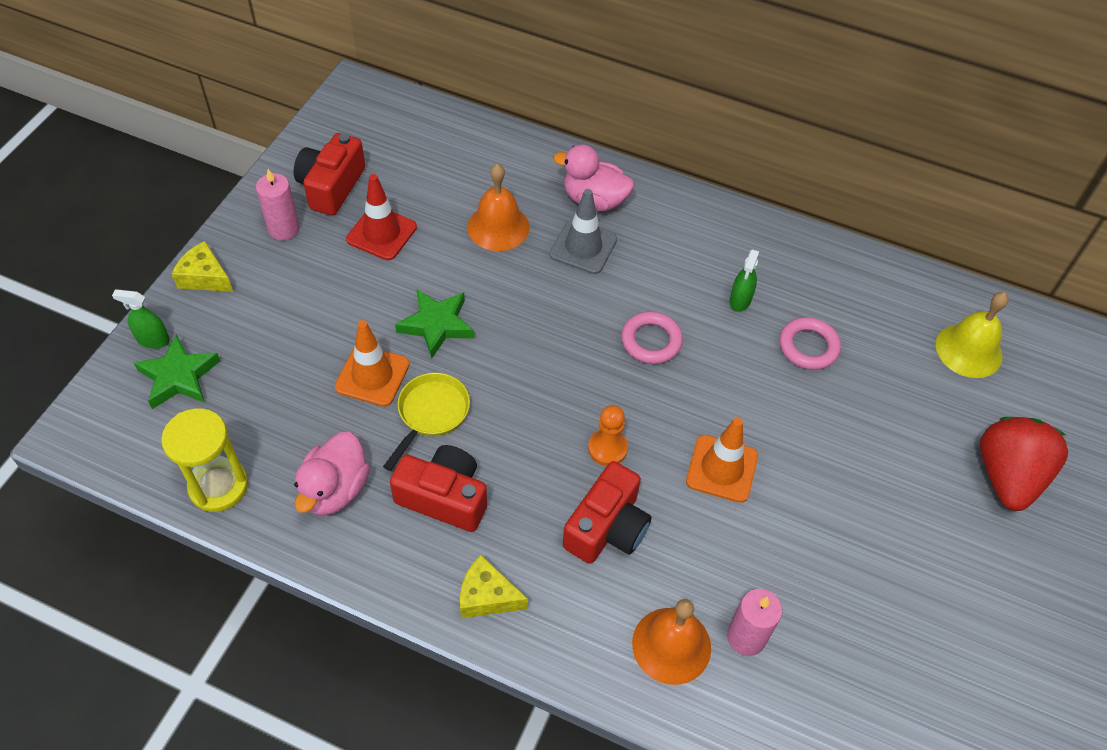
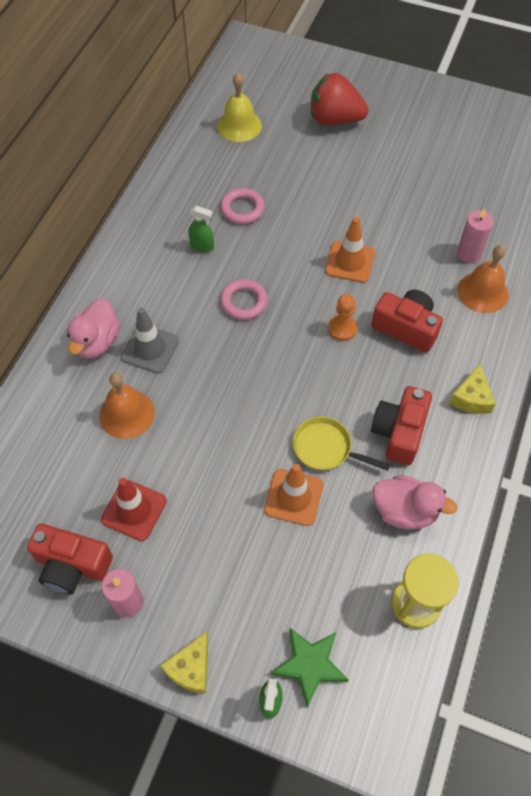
camera: 90 degrees left, 5 degrees up
green star [395,289,474,359] -> none

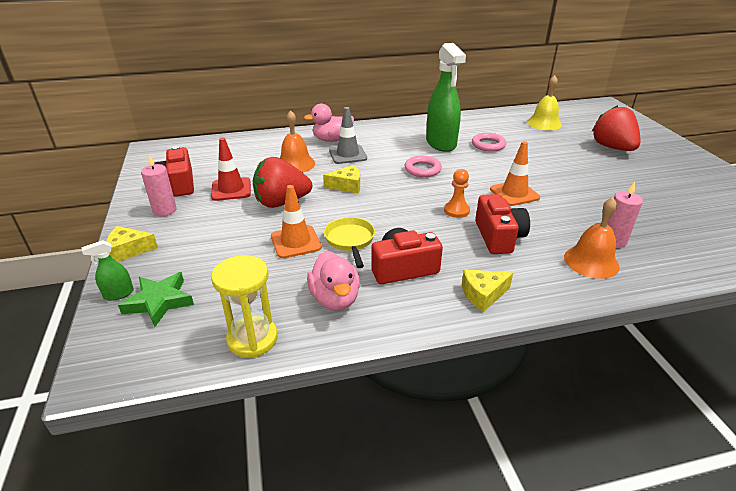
camera: 55 degrees right, 25 degrees down
green spray bottle [188,206,214,253] -> green spray bottle [426,43,466,152], size x2.31
none -> red strawberry [253,157,312,208]
none -> yellow cheese [323,165,360,193]

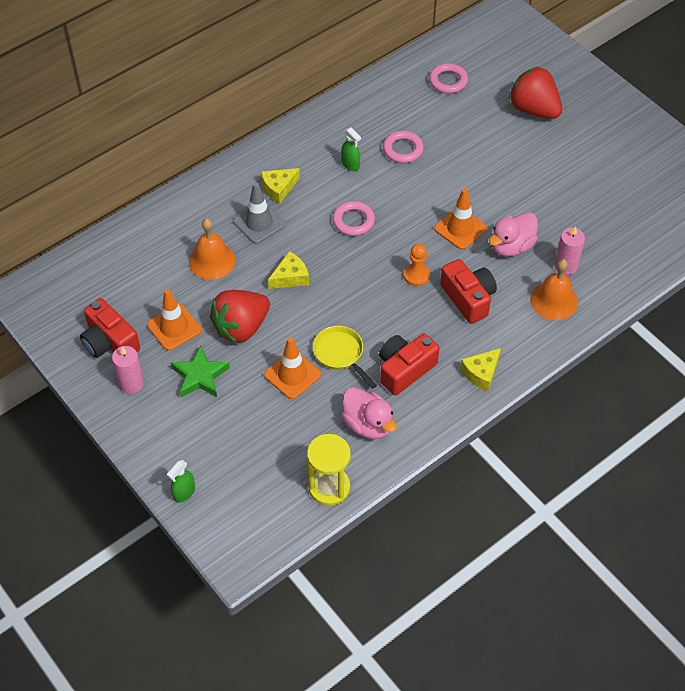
camera: 25 degrees left, 20 degrees up
yellow cheese [106,226,158,262] -> yellow cheese moved to [261,168,300,204]
green star [118,272,194,327] -> green star moved to [171,346,230,397]
red traffic cone [211,138,251,201] -> orange traffic cone [147,289,202,351]
pink duck [304,104,354,142] -> pink duck moved to [489,212,538,257]
green spray bottle [426,43,466,152] -> green spray bottle [341,128,361,171], size x0.43
yellow bell [527,75,562,130] -> pink ring [429,63,468,94]

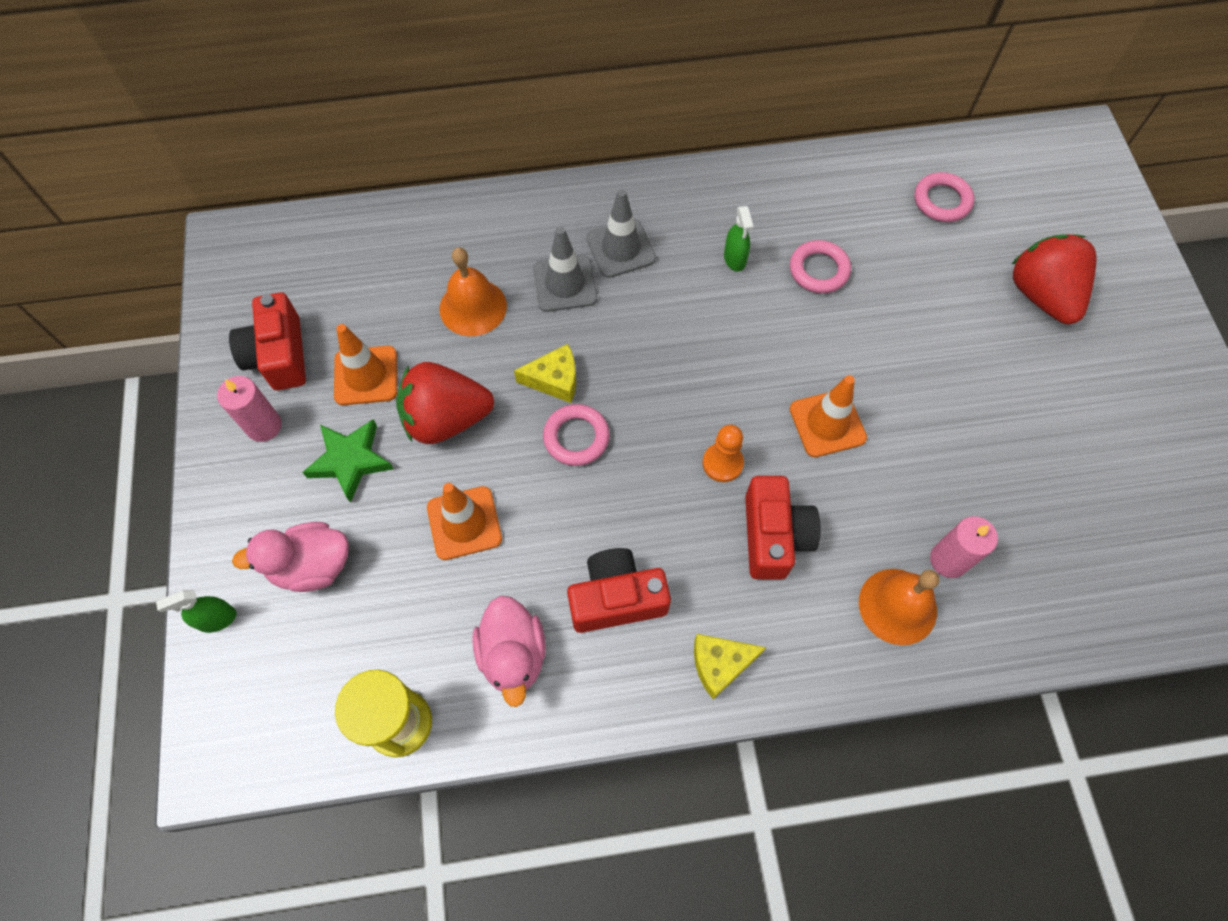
camera: 30 degrees right, 10 degrees up
yellow cheese [261,168,300,204] -> grey traffic cone [586,189,656,278]
yellow pan [313,326,377,389] -> none
pink ring [333,201,375,236] -> pink ring moved to [543,404,610,466]
pink duck [489,212,538,257] -> pink duck moved to [232,522,349,592]

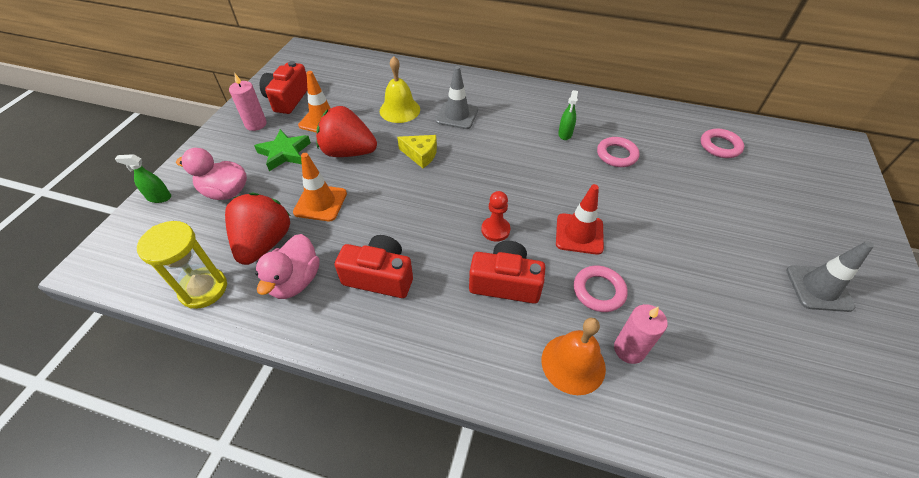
camera: 25 degrees right, 15 degrees down
orange bell [440,247,507,336] -> yellow bell [380,56,420,123]
pink ring [543,404,610,466] -> pink ring moved to [574,266,628,312]
grey traffic cone [586,189,656,278] -> grey traffic cone moved to [786,241,874,312]
yellow cheese [694,634,766,699] -> none
orange pawn [703,425,744,482] -> red pawn [481,191,510,242]
red camera [745,476,821,579] -> red camera turned 105 degrees counterclockwise [469,241,545,304]
orange traffic cone [790,375,867,457] -> red traffic cone [556,184,604,255]
red strawberry [1011,234,1096,324] -> red strawberry moved to [225,193,290,265]

